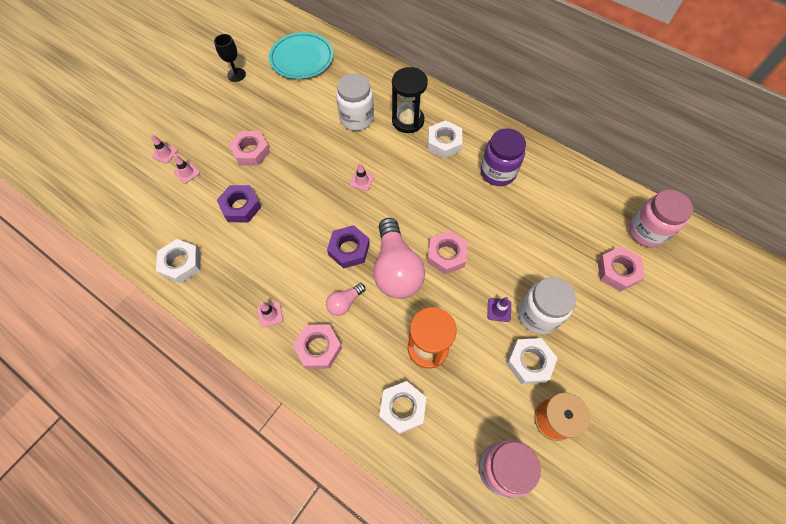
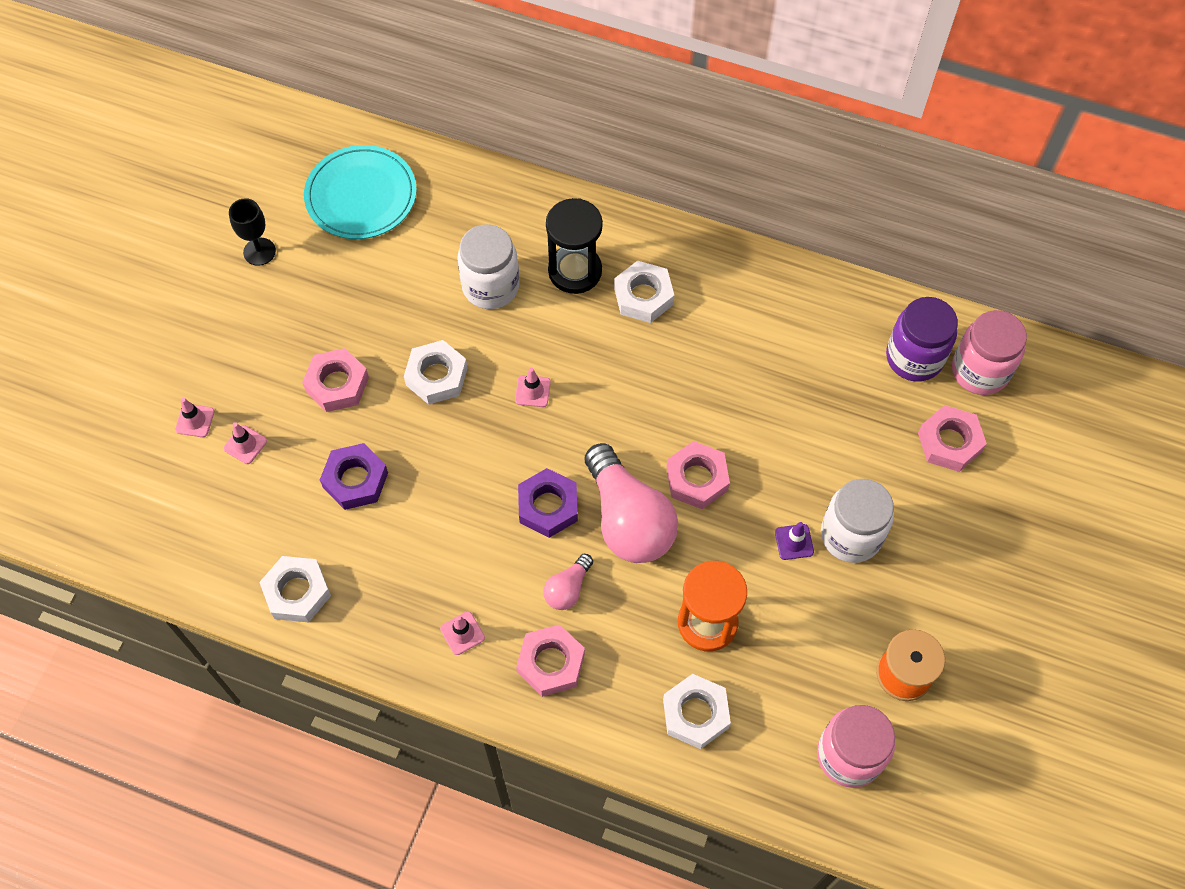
camera: 15 degrees left, 0 degrees up
purple jar [480,128,526,186] -> purple jar moved to [886,297,958,382]
white nut [506,338,558,384] -> white nut moved to [404,340,468,404]

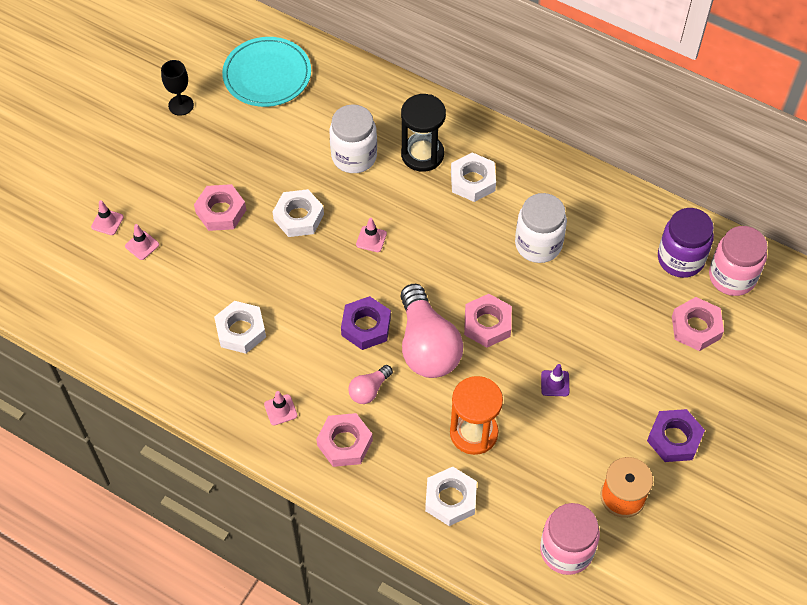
camera: 10 degrees right, 5 degrees down
white nut [259,556,331,623] -> white nut moved to [214,301,266,354]
purple nut [320,443,388,510] -> purple nut moved to [647,409,705,462]
white jar [821,479,894,563] -> white jar moved to [515,193,567,263]

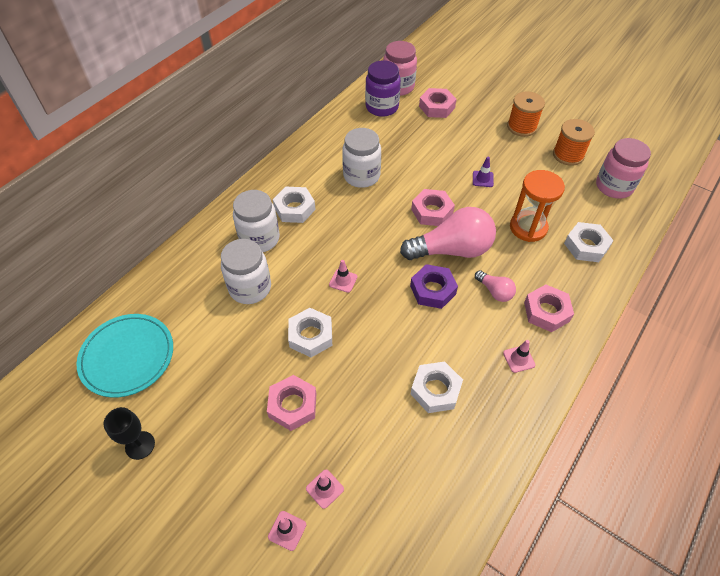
camera: 85 degrees left, 5 degrees down
black hourglass [401,94,446,172] -> white jar [233,190,280,252]
purple nut [647,409,705,462] -> orange spool [507,91,545,137]

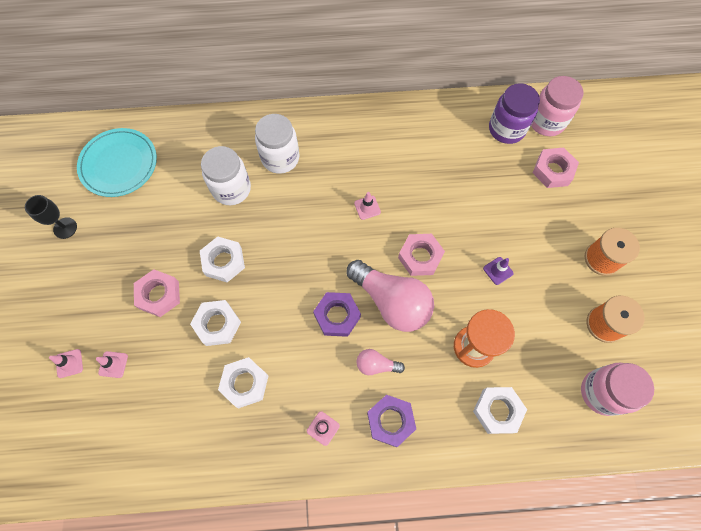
camera: 50 degrees right, 15 degrees up
white nut [273,187,316,223] -> white nut moved to [190,300,241,346]
pink traffic cone [329,260,358,293] -> pink traffic cone moved to [354,192,381,220]
white jar [342,128,381,188] -> none
pink light bulb [475,270,516,302] -> pink light bulb turned 90 degrees clockwise [356,349,405,375]
pink nut [524,284,574,332] -> purple nut [367,395,416,447]

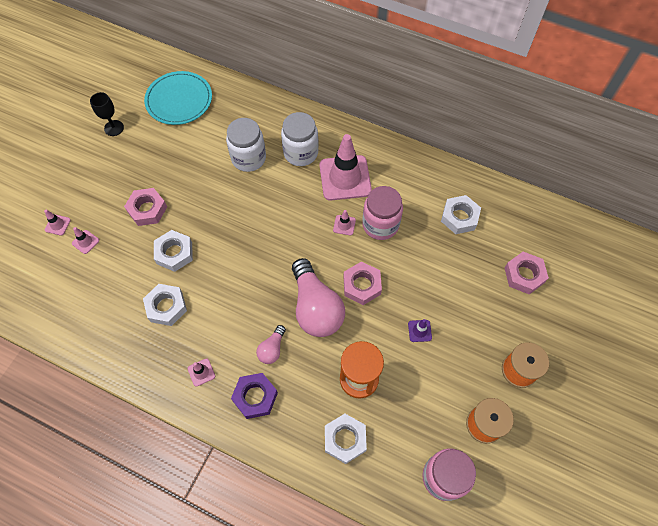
camera: 30 degrees right, 5 degrees down
white nut [200,236,245,282] -> white nut moved to [441,195,481,234]
purple nut [313,292,361,337] -> none
pink light bulb [356,349,405,375] -> pink light bulb turned 105 degrees counterclockwise [256,325,286,364]
purple jar [489,83,540,144] -> none
pink jar [531,76,583,136] -> pink jar moved to [362,186,403,240]
none -> pink traffic cone [319,134,372,200]

